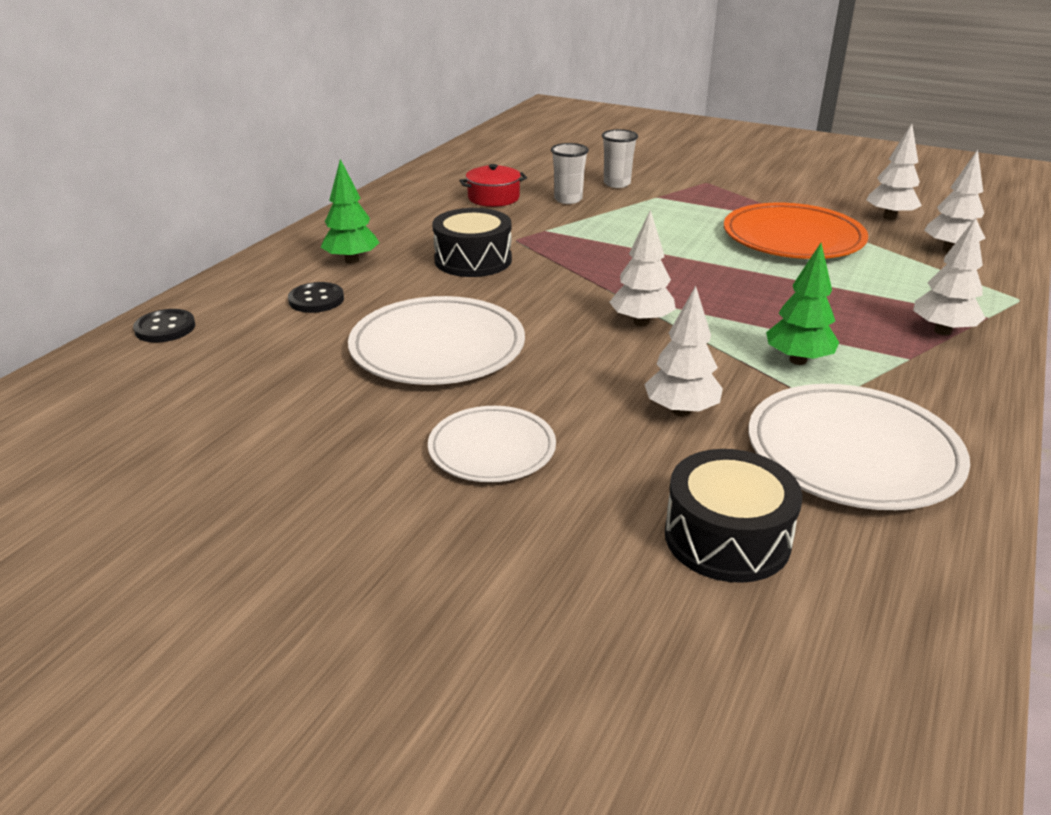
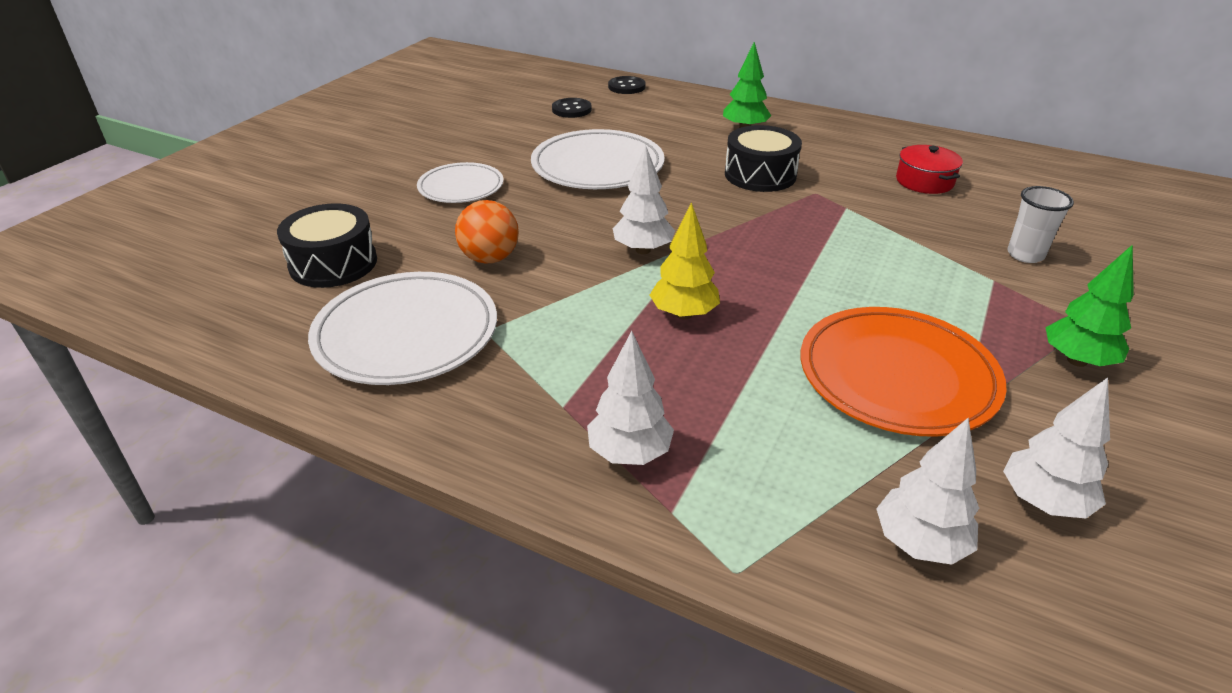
camera: 90 degrees right, 5 degrees up
black button [288,282,344,313] -> black button moved to [552,98,592,118]
white cup [551,143,589,204] -> none
white tree [644,286,723,417] -> orange ball [455,200,519,264]
green tree [766,243,839,365] -> green tree moved to [1046,244,1134,367]
none -> yellow tree [650,202,720,319]

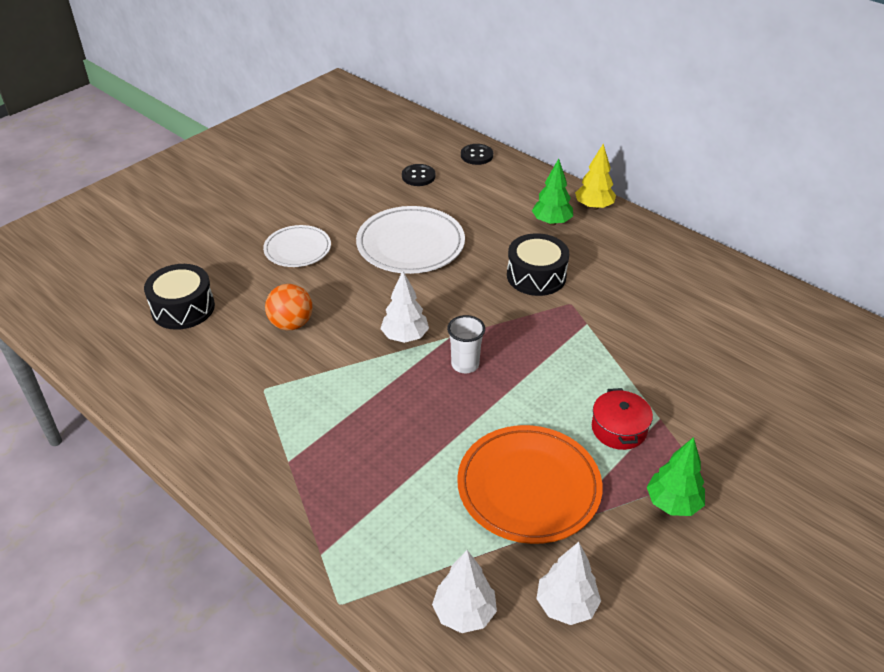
camera: 15 degrees right, 5 degrees up
white plate [308,272,497,385] -> none
white tree [587,331,674,465] -> none
yellow tree [650,202,720,319] -> yellow tree moved to [575,144,616,210]
red pot [896,145,963,194] -> red pot moved to [592,388,653,450]
white cup [1007,186,1074,263] -> white cup moved to [447,315,485,373]

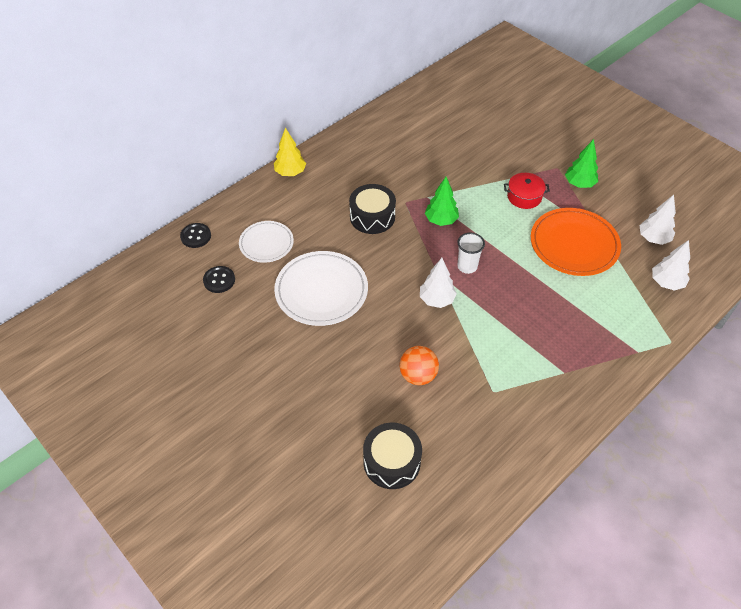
camera: 85 degrees left, 10 degrees up
white plate [263,225,331,267] -> white plate moved to [239,221,294,263]
green tree [532,159,573,226] -> green tree moved to [425,177,459,226]

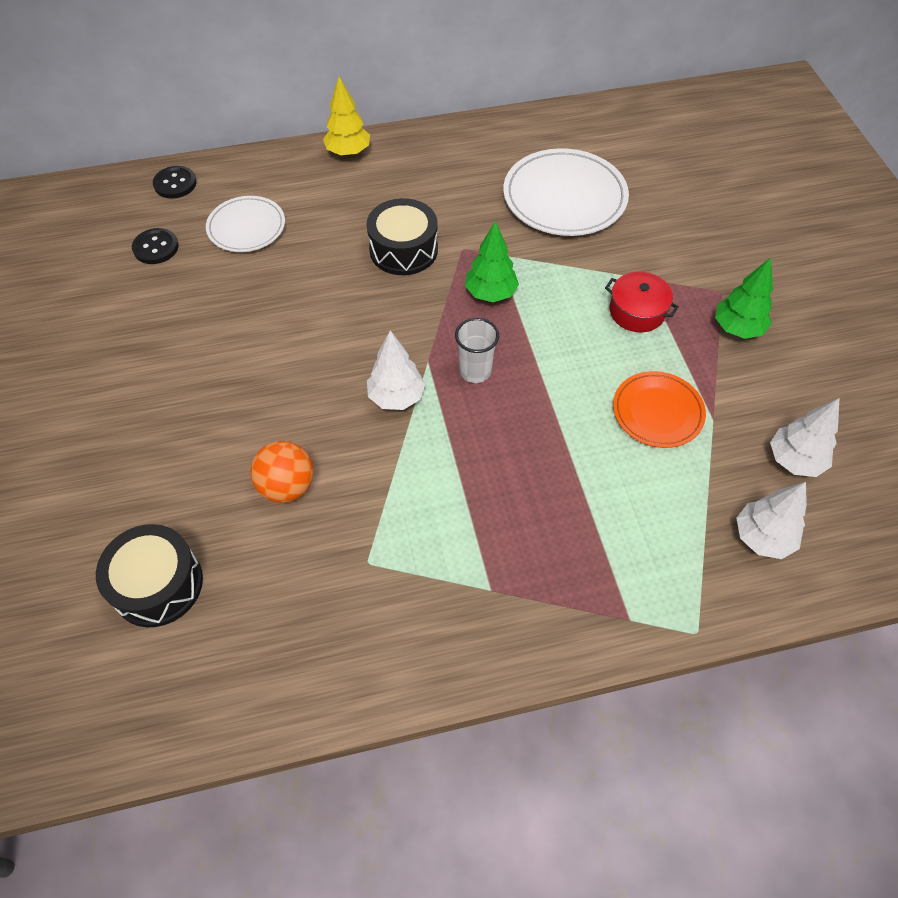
camera: 30 degrees right, 5 degrees up
white plate [274,251,368,326] -> white plate moved to [503,148,629,236]
orange plate [531,208,621,276] -> orange plate [613,371,706,448], size x0.61

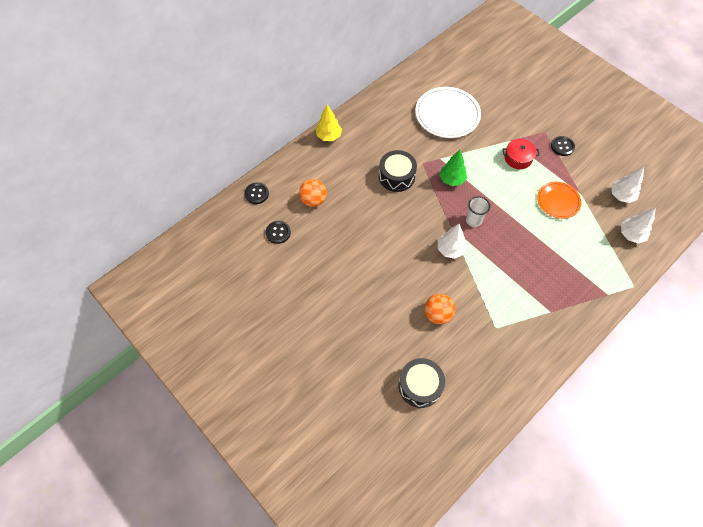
camera: 30 degrees left, 5 degrees up
white plate [206,196,285,252] -> orange ball [299,179,327,207]
green tree [715,258,773,339] -> black button [551,136,575,156]

